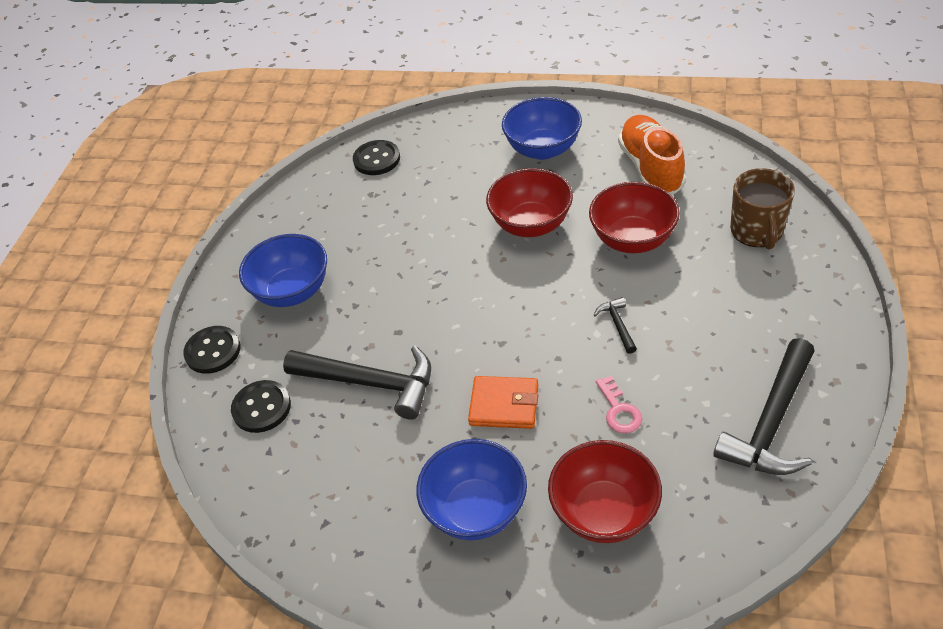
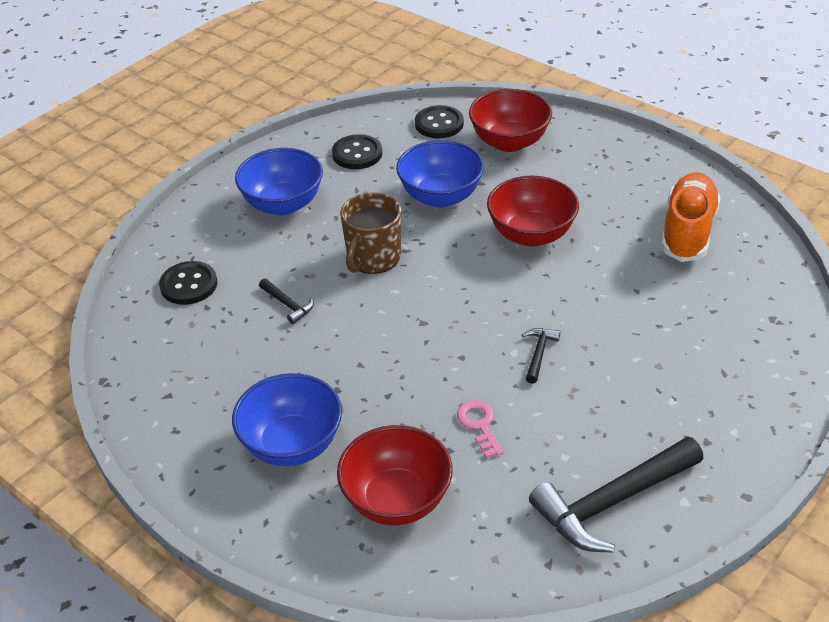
camera: 25 degrees right, 5 degrees down
black button [183,326,241,374] -> black button moved to [332,134,382,169]
black hammer [283,346,431,420] -> black hammer [259,278,314,324], size x0.45
orange wallet [468,376,538,429] -> none
blue bowl [502,97,582,160] -> blue bowl moved to [396,140,484,208]
red bowl [589,182,680,253] -> red bowl moved to [469,89,552,152]
pink key [596,376,643,433] -> pink key turned 150 degrees clockwise [457,400,504,458]
brown mug [730,168,795,250] -> brown mug moved to [340,192,401,274]

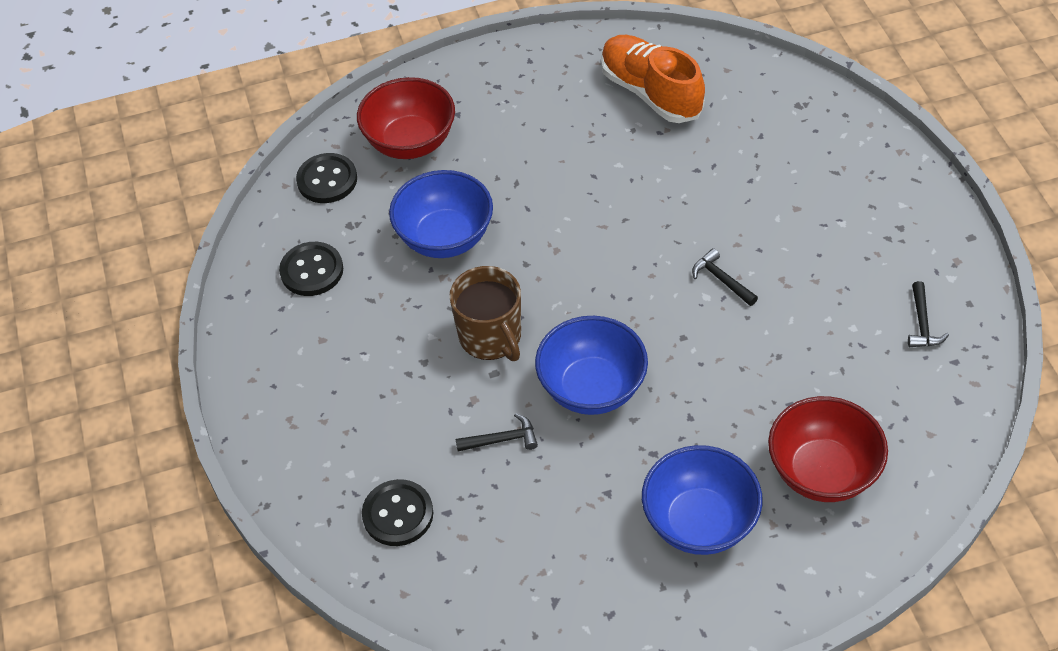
camera: 55 degrees left, 10 degrees up
blue bowl [235,148,323,215] -> blue bowl moved to [535,316,648,415]
pink key [457,400,504,458] -> none
red bowl [487,176,579,247] -> none
black hammer [529,436,703,553] -> black hammer [908,281,949,347], size x0.45

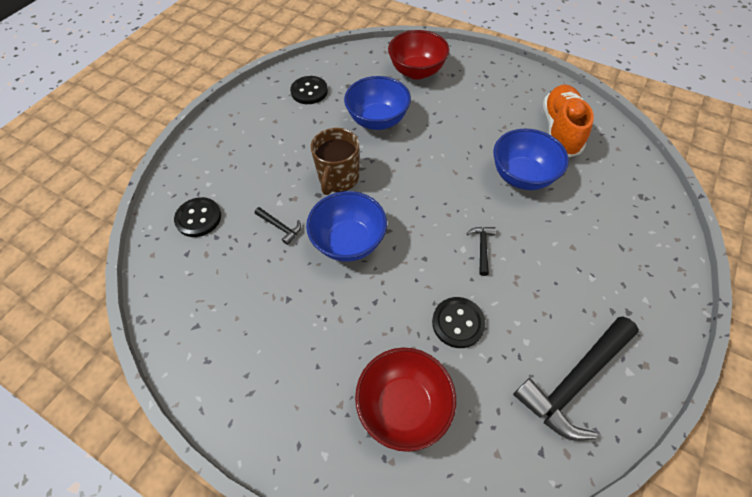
camera: 45 degrees right, 5 degrees up
black button [296,153,357,203] -> black button moved to [432,297,486,348]
blue bowl [642,445,763,555] -> blue bowl moved to [493,129,569,190]
black hammer [908,281,949,347] -> black hammer [513,316,639,441], size x2.23

